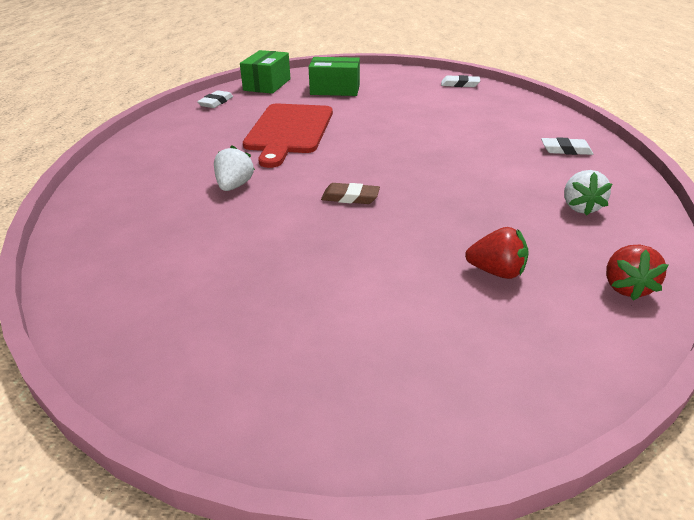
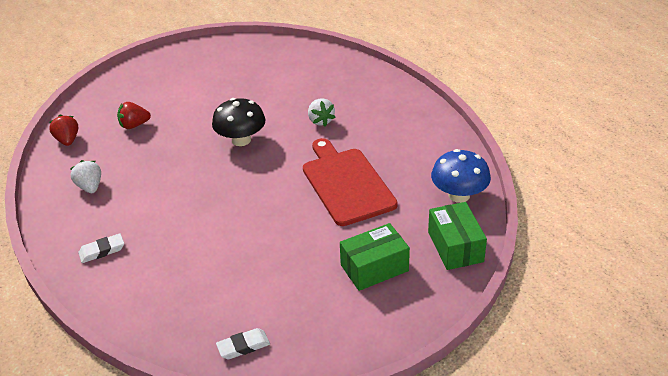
camera: 150 degrees right, 5 degrees up
white eraser [197,90,233,108] -> blue mushroom [431,149,491,203]
brown eraser [321,183,380,204] -> black mushroom [212,98,266,146]

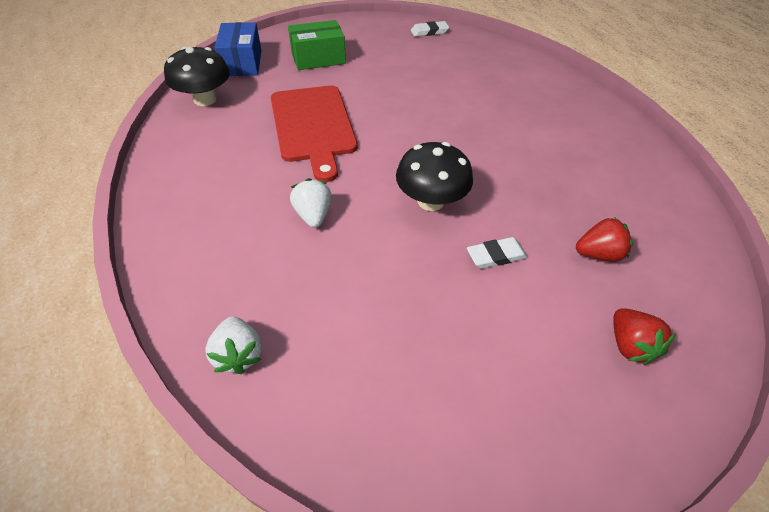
camera: 175 degrees left, 10 degrees up
red strawberry [49,115,78,146] -> red strawberry moved to [613,308,676,365]
white strawberry [70,160,101,193] -> white strawberry moved to [205,316,262,374]
white eraser [78,234,124,263] -> white eraser moved to [467,237,528,269]
green box [428,202,487,270] -> blue box [214,22,262,76]
blue mushroom [431,149,491,203] -> black mushroom [164,47,230,106]

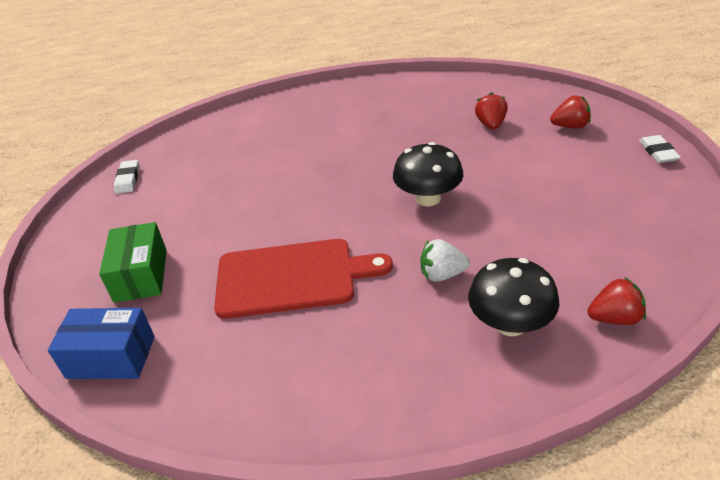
camera: 75 degrees left, 10 degrees down
black mushroom [164,47,230,106] -> black mushroom moved to [468,258,559,336]
white strawberry [205,316,262,374] -> red strawberry [587,277,646,325]
white eraser [467,237,528,269] -> white eraser moved to [639,135,681,163]

